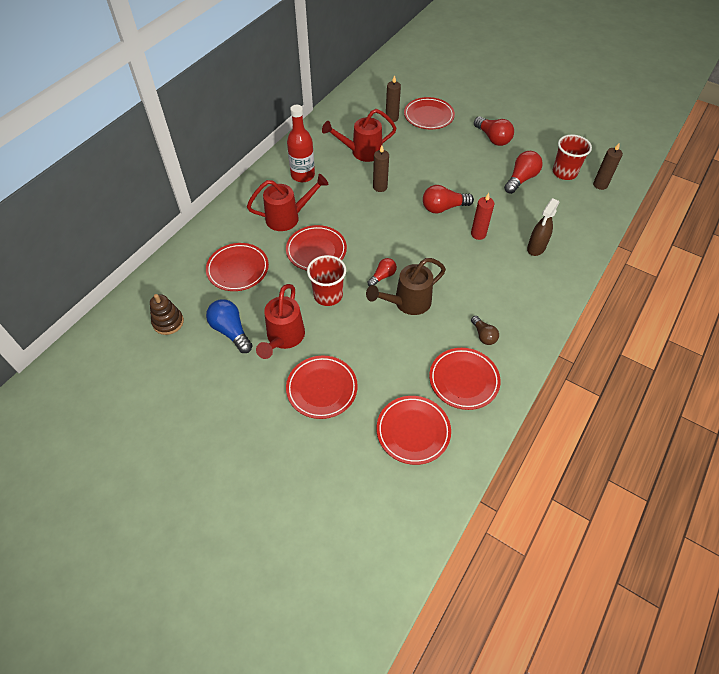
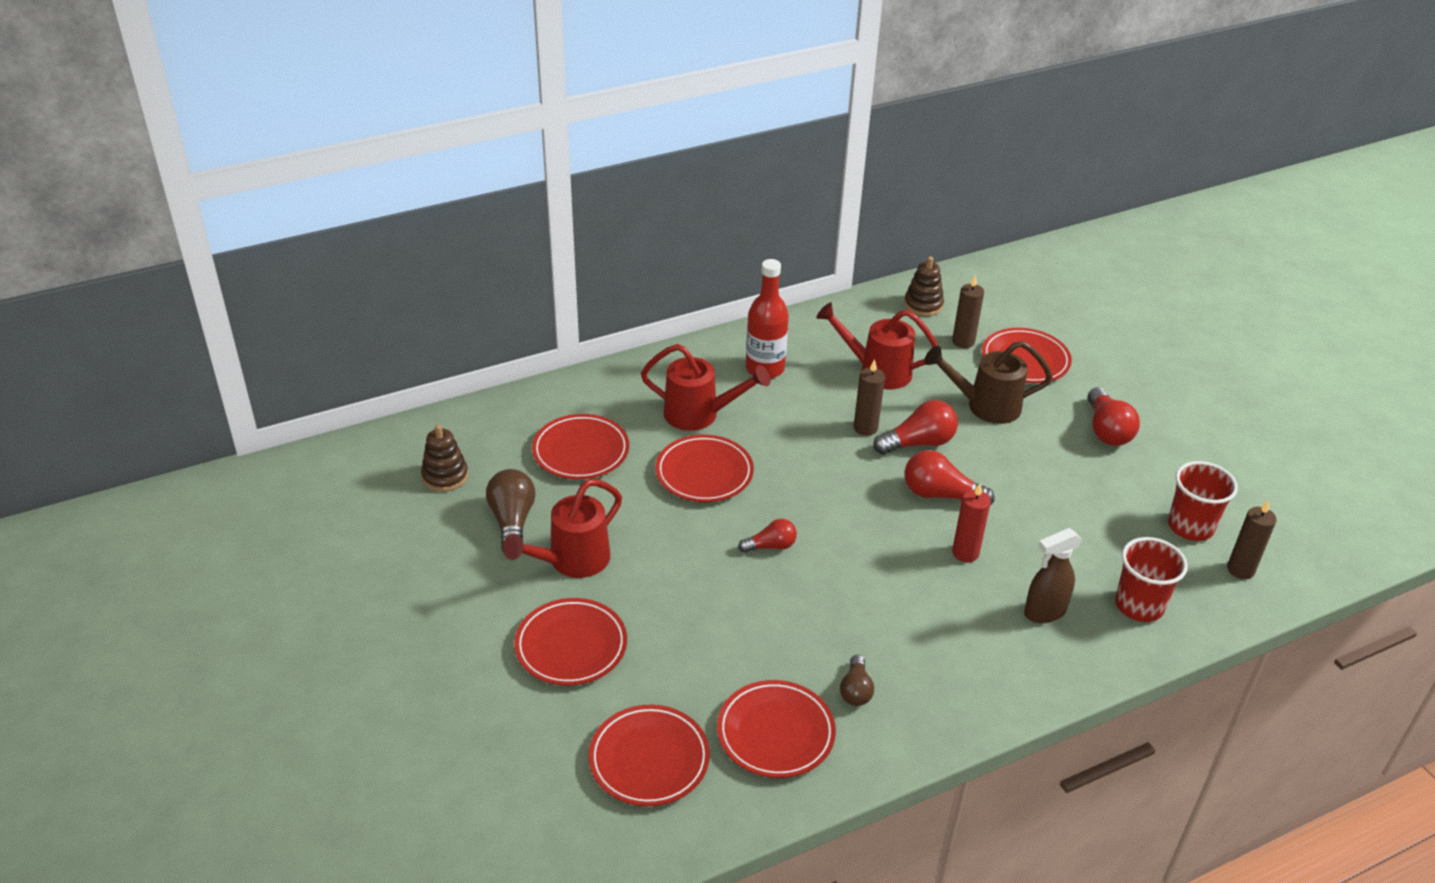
camera: 30 degrees right, 15 degrees down
blue light bulb [206,299,253,353] -> brown light bulb [486,469,536,553]
red cup [307,255,346,306] -> red cup moved to [1115,537,1188,622]
brown watering can [366,258,446,315] -> brown watering can moved to [924,341,1053,424]
red light bulb [504,151,543,194] -> red light bulb moved to [873,400,958,455]
none -> brown stacking toy [904,256,944,316]

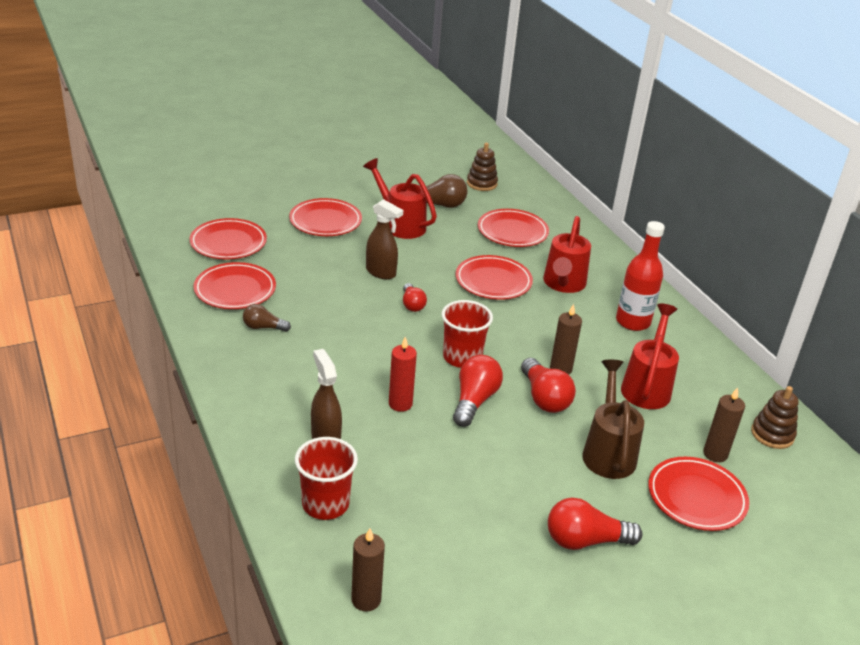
camera: 90 degrees right, 5 degrees down
red cup [1168,461,1238,541] -> red cup moved to [442,300,493,368]
none -> brown spray bottle [366,199,403,279]

